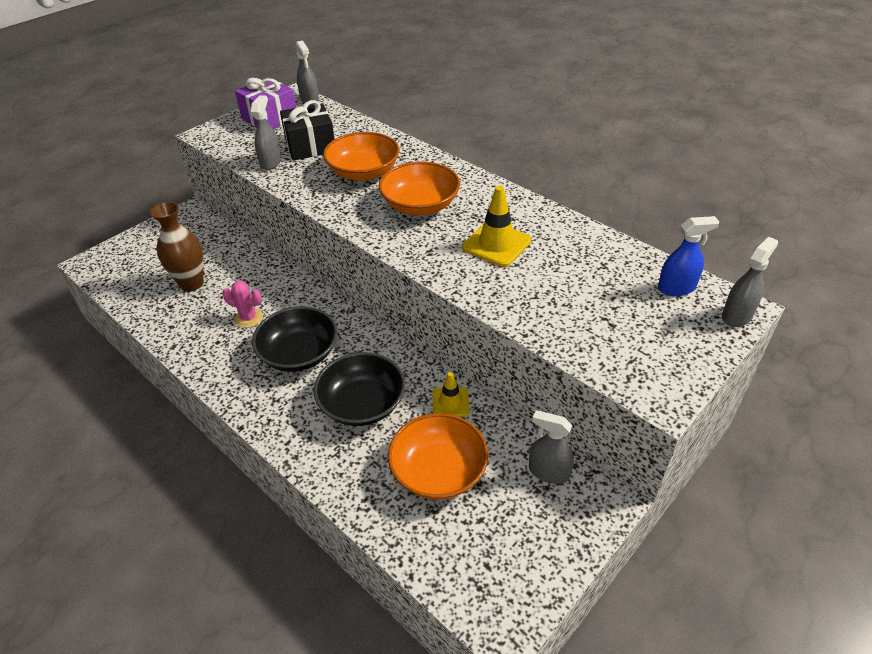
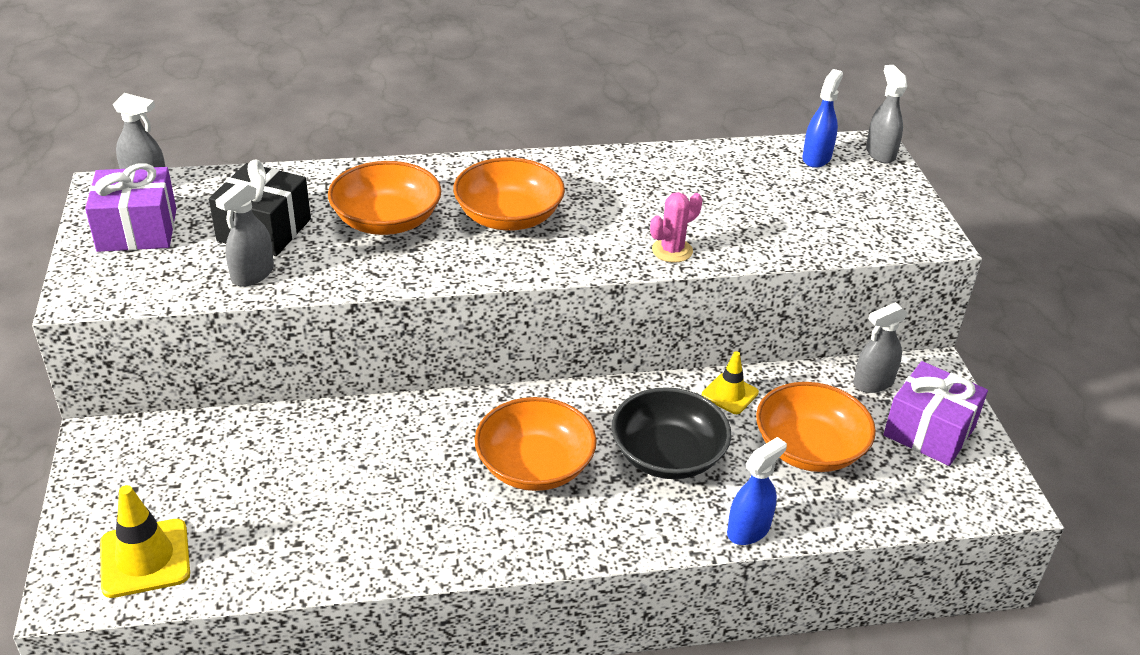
camera: 55 degrees left, 5 degrees down
brown vase [150,202,204,292] -> none
pink cactus [222,281,263,328] -> pink cactus moved to [650,192,702,263]
grey spray bottle [251,95,281,170] -> grey spray bottle turned 105 degrees counterclockwise [215,181,274,287]
black bowl [252,306,338,372] -> orange bowl [475,397,596,491]
yellow traffic cone [462,186,532,267] -> yellow traffic cone moved to [100,485,190,598]
none -> blue spray bottle [727,437,787,545]
none -> purple gift [883,361,988,466]

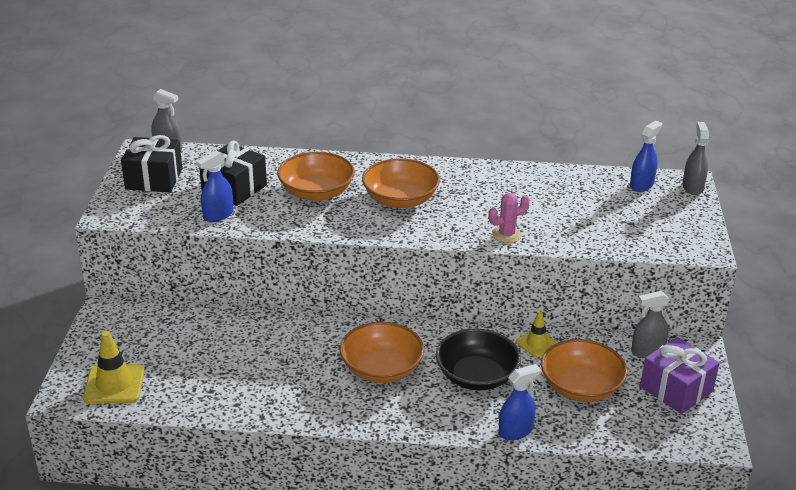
camera: 15 degrees right, 5 degrees down
purple gift [85,163,176,252] -> black gift [121,135,182,192]
grey spray bottle [215,181,274,287] -> blue spray bottle [196,151,233,222]

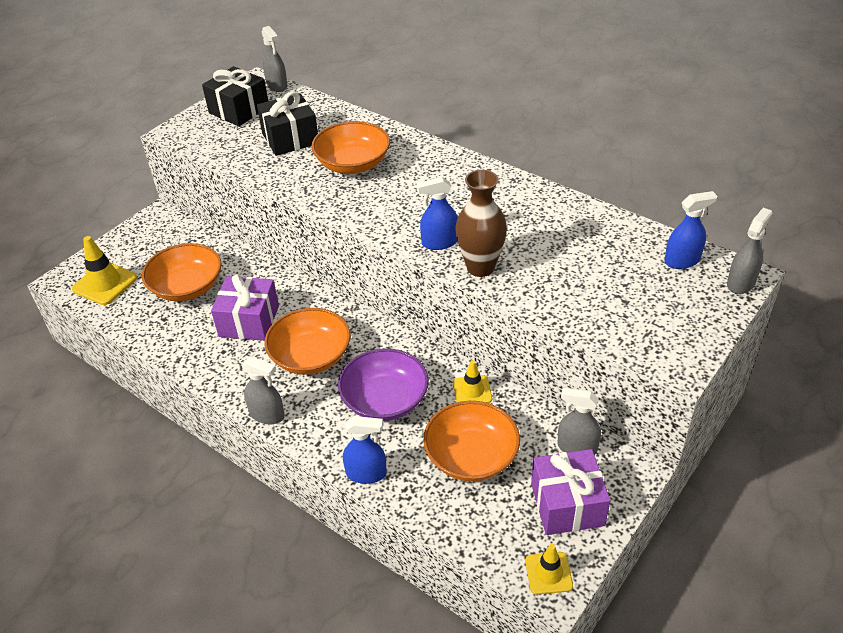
camera: 35 degrees right, 10 degrees up
blue spray bottle [196,151,233,222] -> blue spray bottle moved to [417,177,458,250]
orange bowl [362,158,440,208] -> orange bowl moved to [142,243,222,301]
black bowl [436,328,521,390] -> purple bowl [338,348,429,421]
pink cactus [488,193,530,243] -> brown vase [456,170,507,277]
none -> purple gift [211,274,279,341]
none -> grey spray bottle [242,356,285,424]
none -> yellow traffic cone [525,544,573,594]

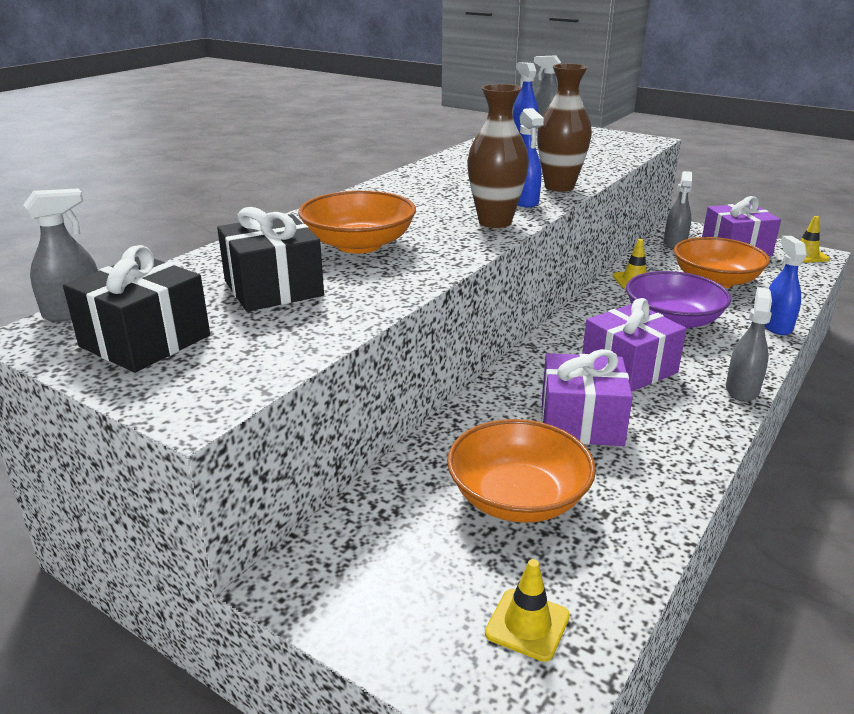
camera: 95 degrees left, 15 degrees down
yellow traffic cone [72,236,137,305] -> yellow traffic cone [485,559,570,662], size x0.63
orange bowl [265,308,351,375] -> purple gift [582,298,687,392]
none -> brown vase [467,84,529,228]

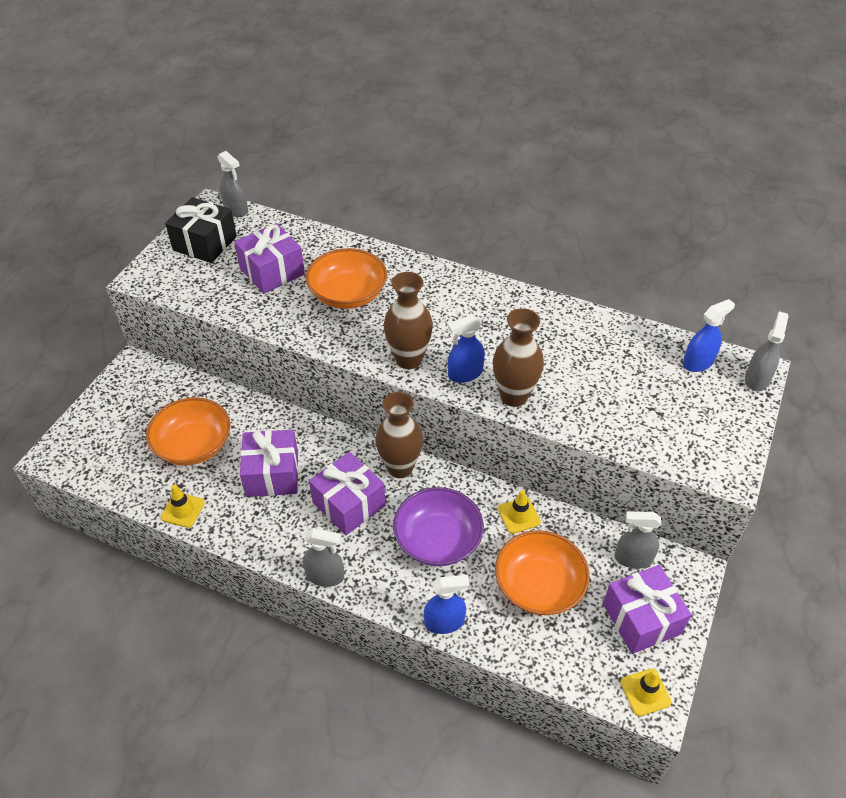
camera: 80 degrees right, 20 degrees up
black gift [217,207,324,312] -> purple gift [234,223,305,294]
yellow traffic cone [485,559,570,662] -> yellow traffic cone moved to [161,484,205,528]
none -> brown vase [375,392,423,478]

